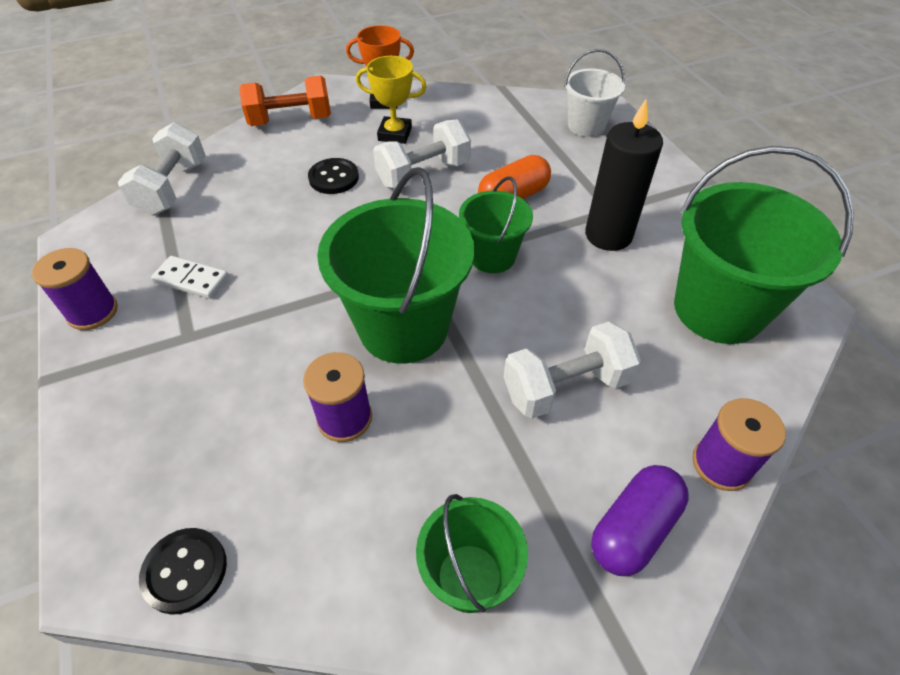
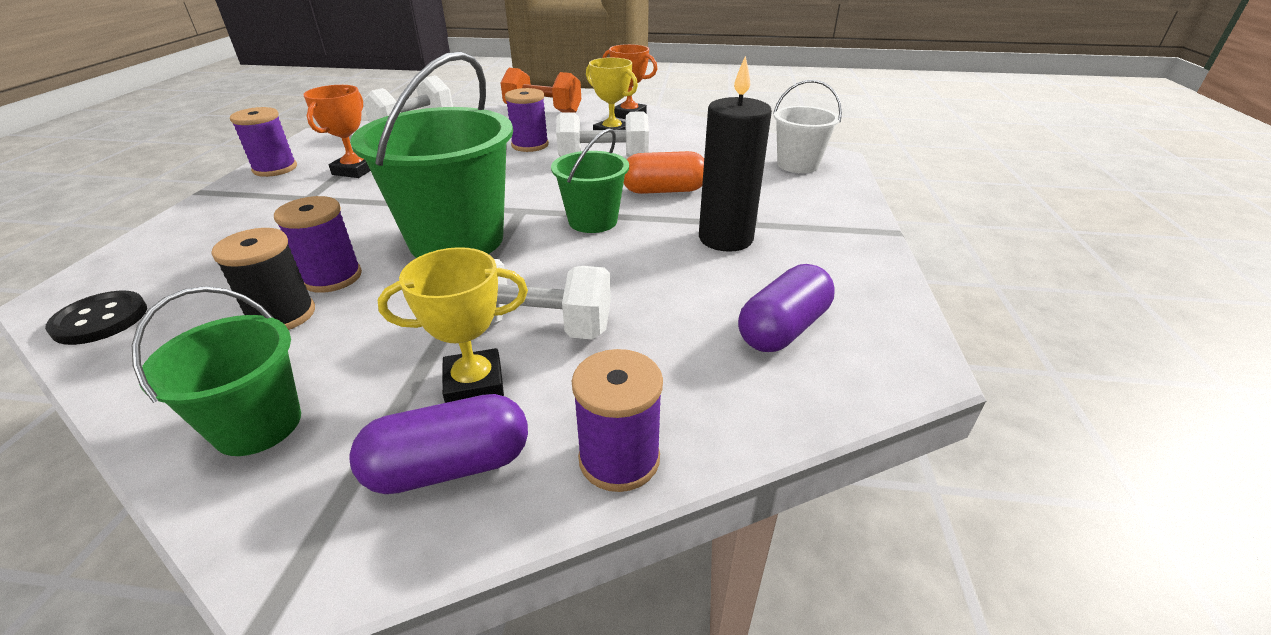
camera: 30 degrees right, 15 degrees down
white domino [151,256,229,299] -> orange trophy [303,85,370,178]
black button [308,158,359,194] -> purple spool [505,88,549,152]
green bucket [674,146,854,344] -> purple capsule [738,264,835,352]
none -> black spool [211,228,315,330]
none -> yellow trophy [378,247,528,403]

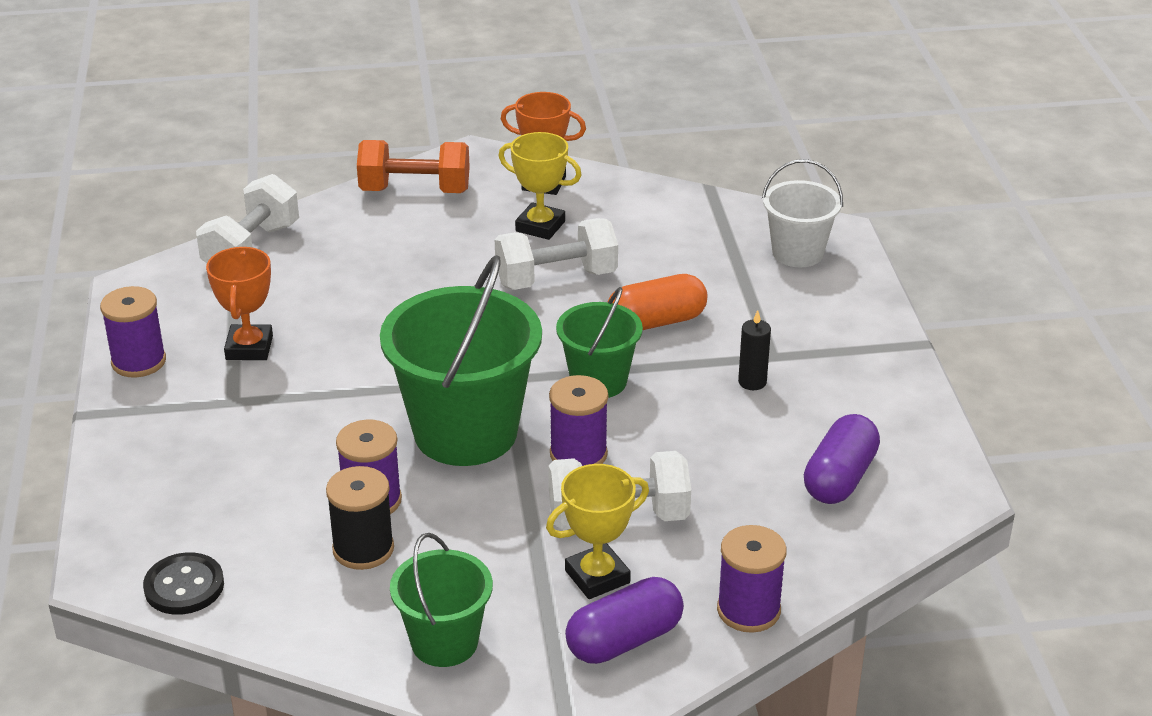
camera: 15 degrees left, 0 degrees up
purple spool [505,88,549,152] -> purple spool moved to [549,375,608,466]
black candle [699,55,772,252] -> black candle [738,310,771,390], size x0.48

